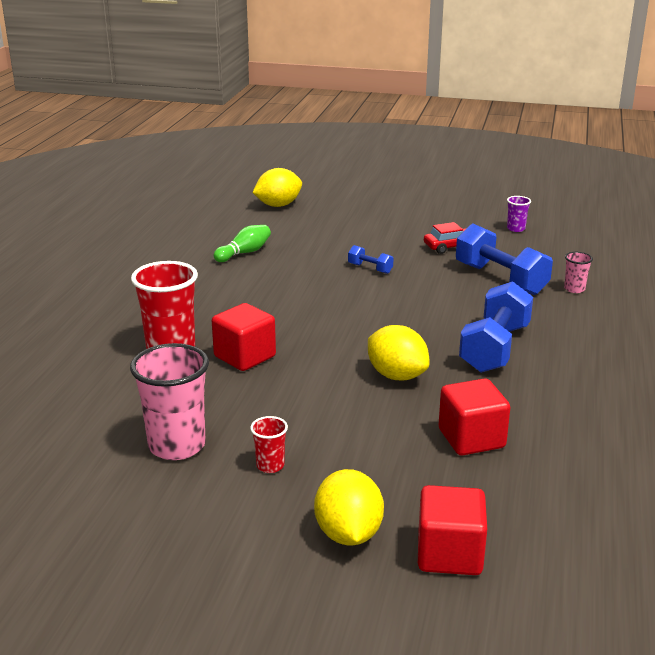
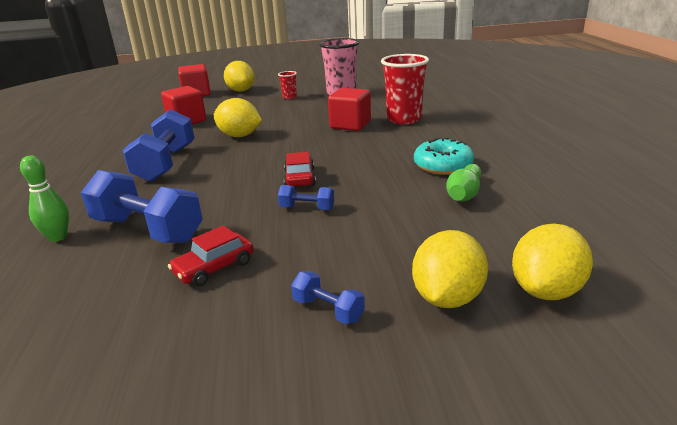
camera: 160 degrees right, 0 degrees up
purple cup [507,196,531,232] -> none
pink cup [564,252,593,293] -> green bowling pin [20,156,69,242]
none -> red car [284,152,316,186]
none -> blue dumbbell [291,271,365,324]
none -> yellow lemon [412,230,488,308]
none -> turquoise donut [414,138,474,175]

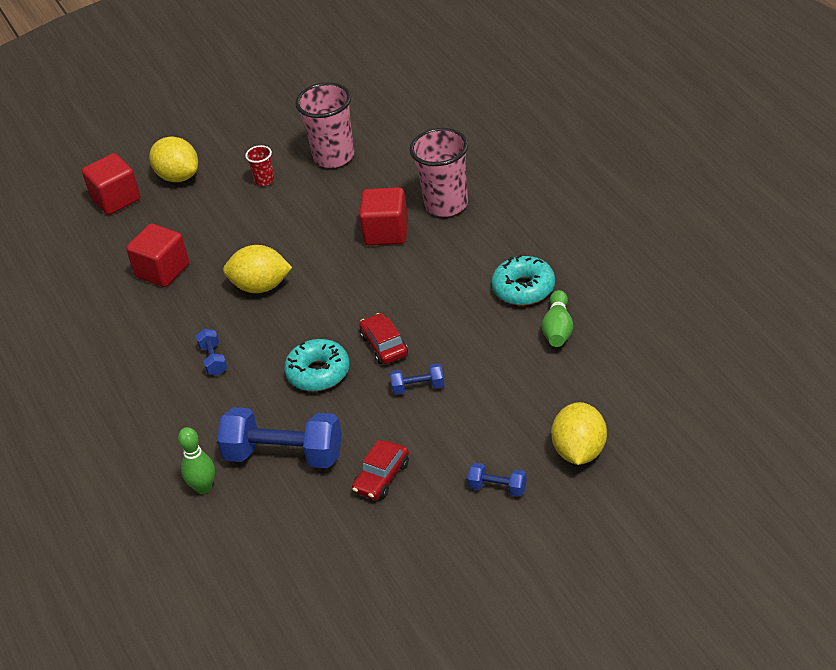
camera: 15 degrees left, 15 degrees up
blue dumbbell [123,109,195,182] -> blue dumbbell [196,329,227,375], size x0.46
red cup [381,54,429,124] -> pink cup [410,128,468,217]
yellow lemon [512,224,593,300] -> none
none -> turquoise donut [284,339,350,391]

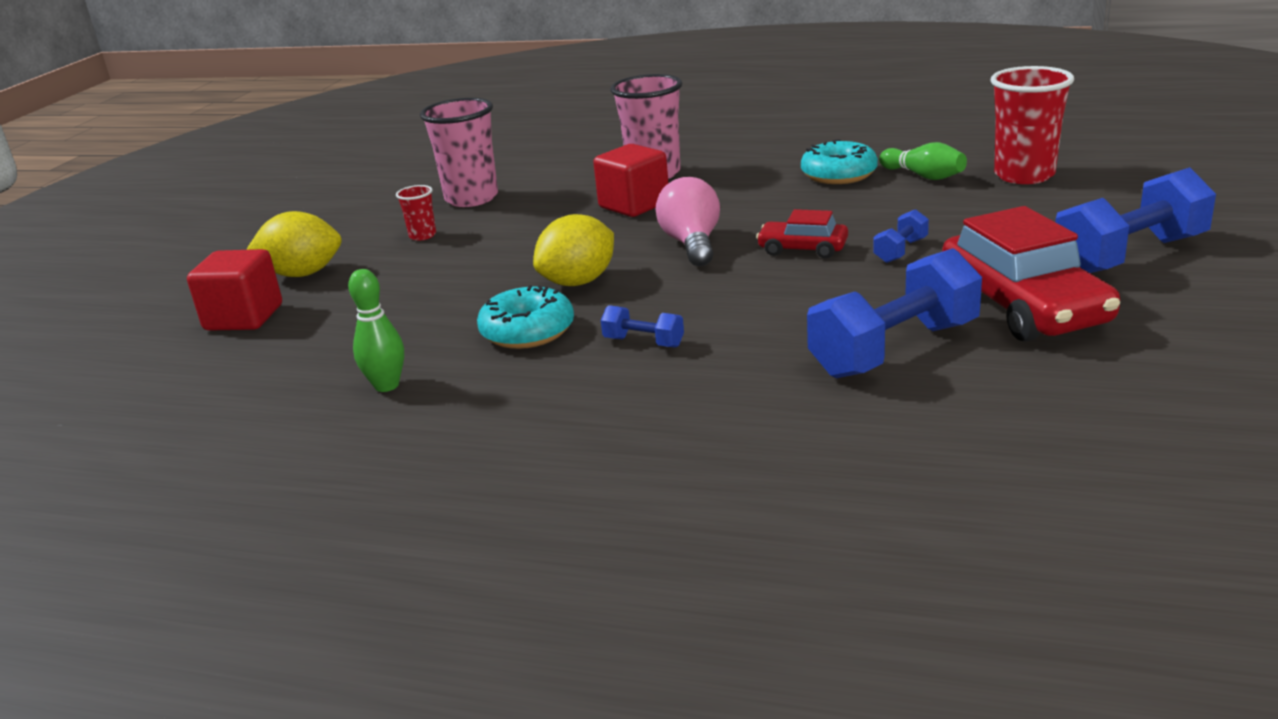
camera: 50 degrees left, 15 degrees down
red cube [126,224,189,287] -> none
green bowling pin [178,427,215,494] -> green bowling pin moved to [348,269,404,392]
turquoise donut [284,339,350,391] -> turquoise donut moved to [477,285,574,349]
red car [352,440,409,500] -> red car [942,206,1120,342], size x1.93
blue dumbbell [467,463,527,496] -> blue dumbbell [1055,167,1216,273], size x2.15
yellow lemon [551,402,607,465] -> none
none -> pink light bulb [656,177,720,266]
none -> red cup [990,66,1074,184]

